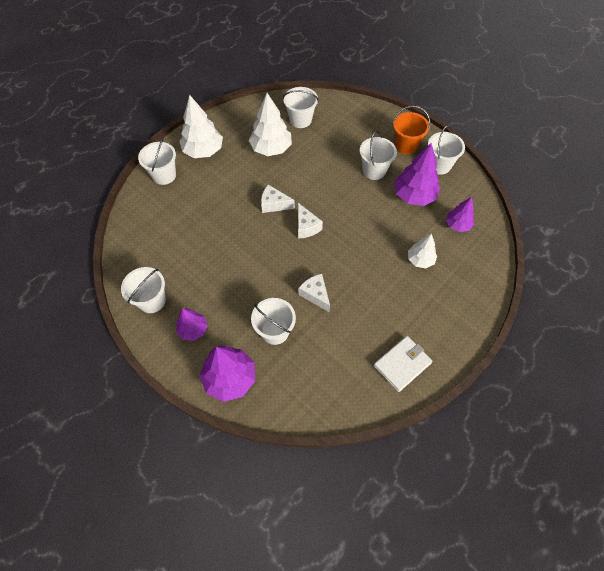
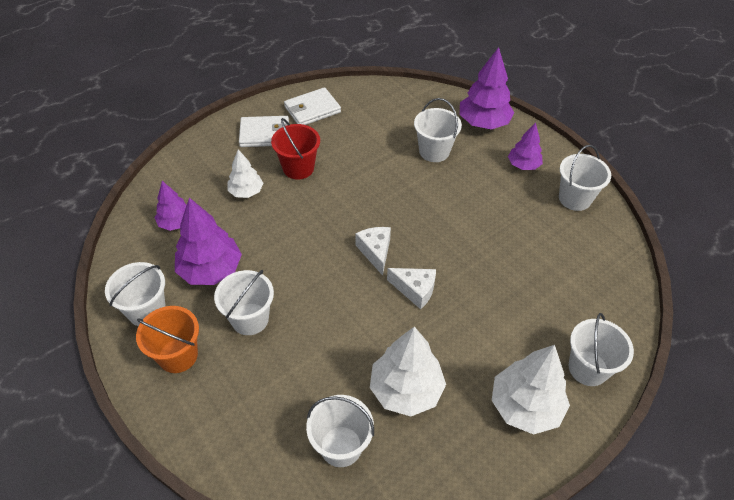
camera: 170 degrees left, 10 degrees down
white cheese [299,274,330,312] -> none
none -> white wallet [239,116,289,147]
none -> red bucket [271,118,320,180]

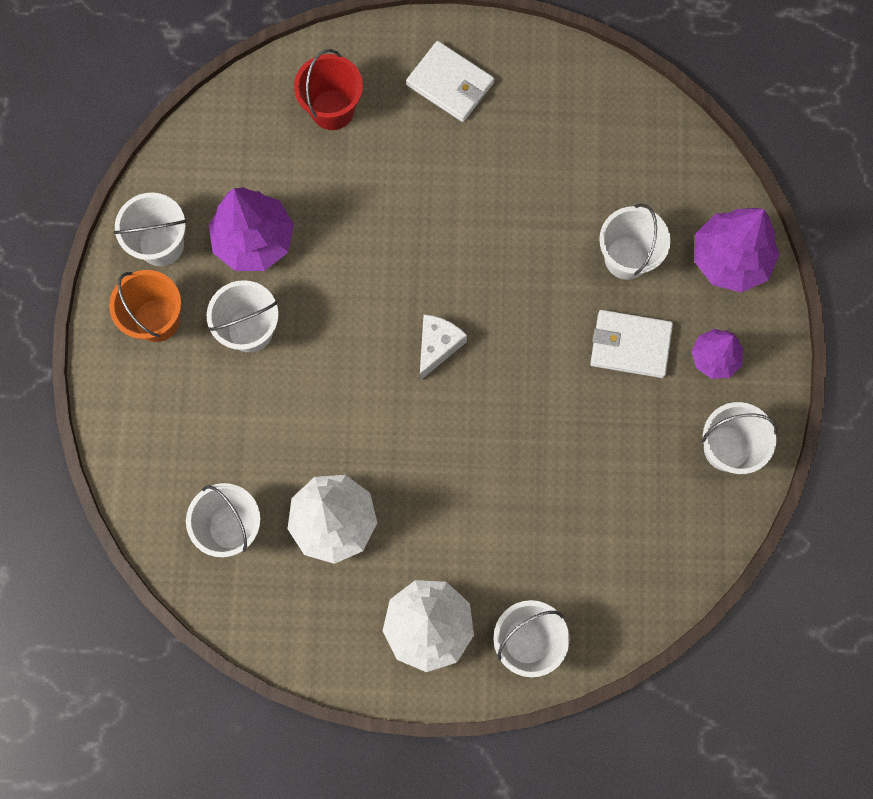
camera: 40 degrees right, 25 degrees up
purple tree [155,181,187,231] -> none
white tree [227,149,264,198] -> none
red bucket [271,118,320,180] -> red bucket moved to [294,49,363,130]
white wallet [284,87,341,125] -> white wallet moved to [590,310,673,378]
white cheese [387,268,436,309] -> none

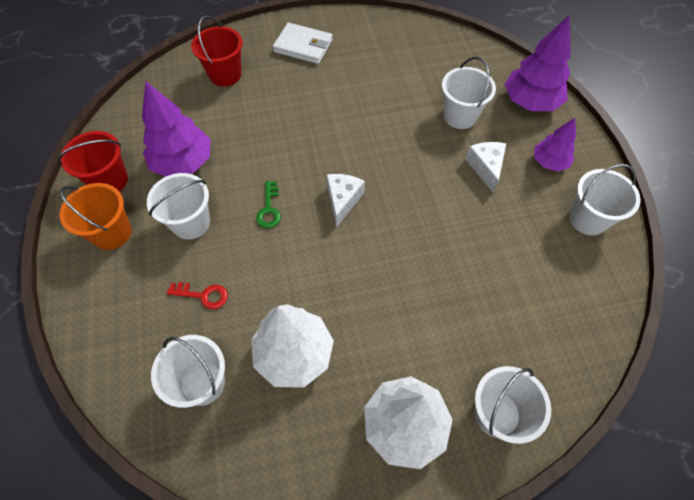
camera: 15 degrees left, 15 degrees down
white bucket [113,193,187,266] -> red bucket [58,131,128,191]
white wallet [590,310,673,378] -> white cheese [465,142,507,193]
none -> red key [167,282,228,309]
none -> green key [256,181,281,228]

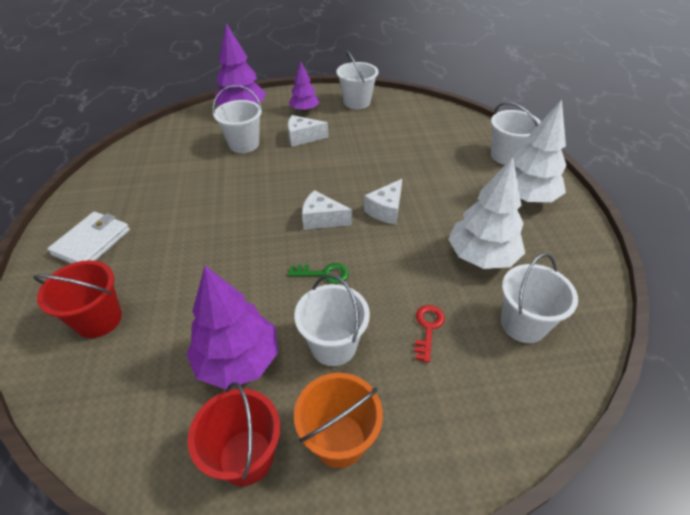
camera: 85 degrees left, 15 degrees down
none -> white cheese [364,179,402,224]

